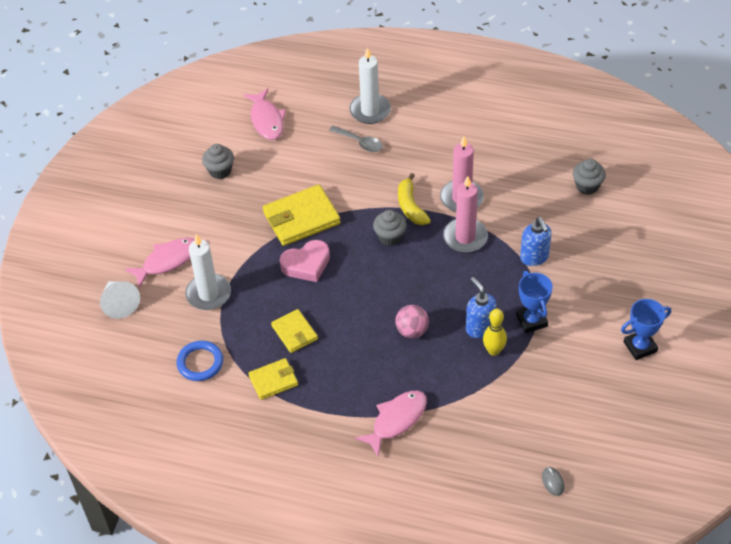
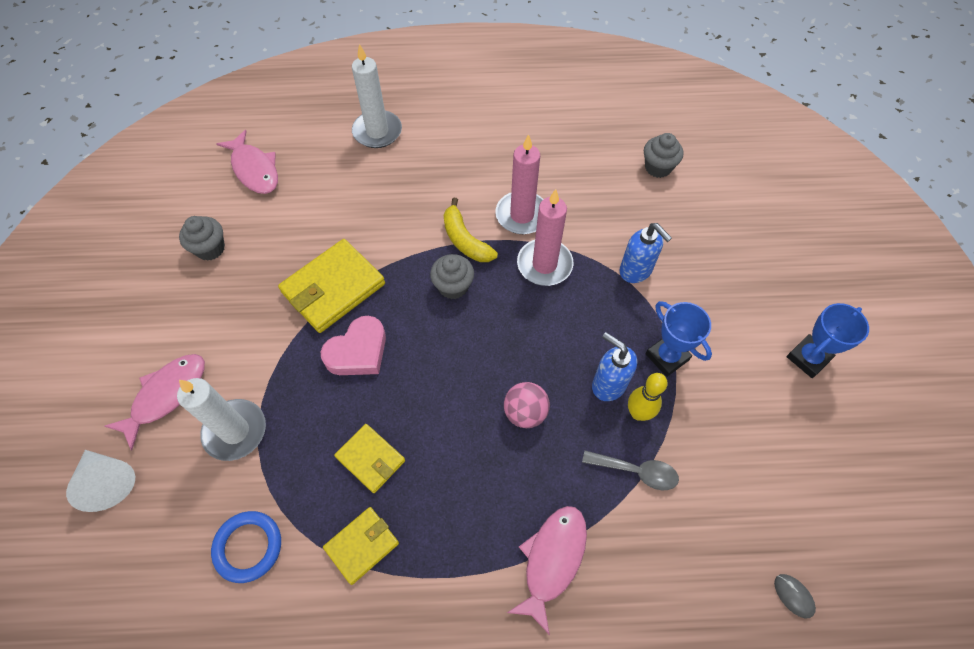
camera: 20 degrees left, 10 degrees up
grey spoon [329,126,383,152] -> grey spoon moved to [582,451,679,490]

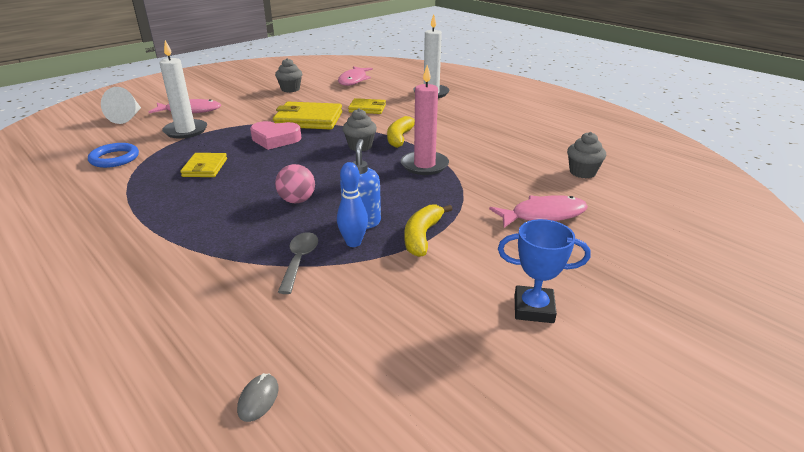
camera: 50 degrees right, 30 degrees down
yellow wallet [323,507,399,585] -> yellow wallet moved to [348,98,386,114]
pink candle [495,134,543,234] -> none
pink fish [507,506,587,635] -> pink fish moved to [489,195,588,228]
grey spoon [582,451,679,490] -> grey spoon turned 150 degrees counterclockwise [278,232,318,294]
blue soap dispenser [619,223,672,283] -> none
yellow bowling pin [628,373,668,421] -> blue bowling pin [337,162,368,247]
blue trophy [645,301,712,377] -> yellow banana [404,205,452,257]

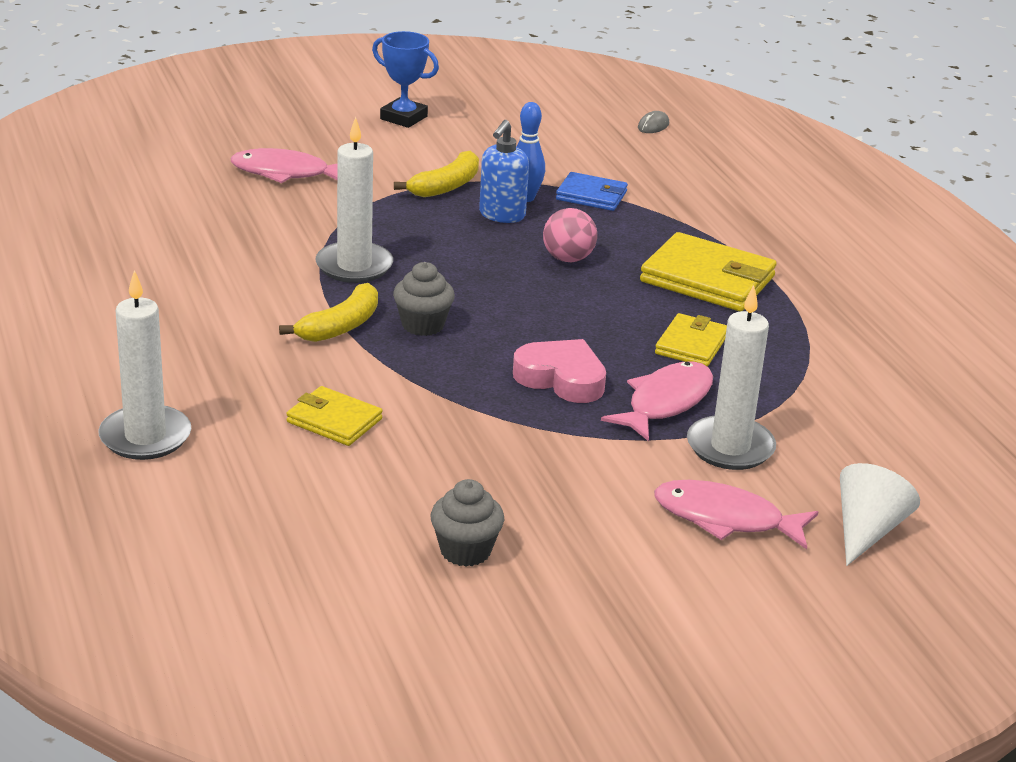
camera: 160 degrees left, 0 degrees up
blue ring [88,143,139,168] -> none
yellow wallet [273,102,342,130] -> yellow wallet moved to [640,232,777,311]
grey spoon [278,232,318,294] -> blue wallet [556,172,628,211]
pink fish [338,66,373,86] -> pink fish moved to [601,361,713,441]
pink candle [401,65,449,175] -> white candle [316,117,393,283]
grey cupcake [567,132,606,178] -> none

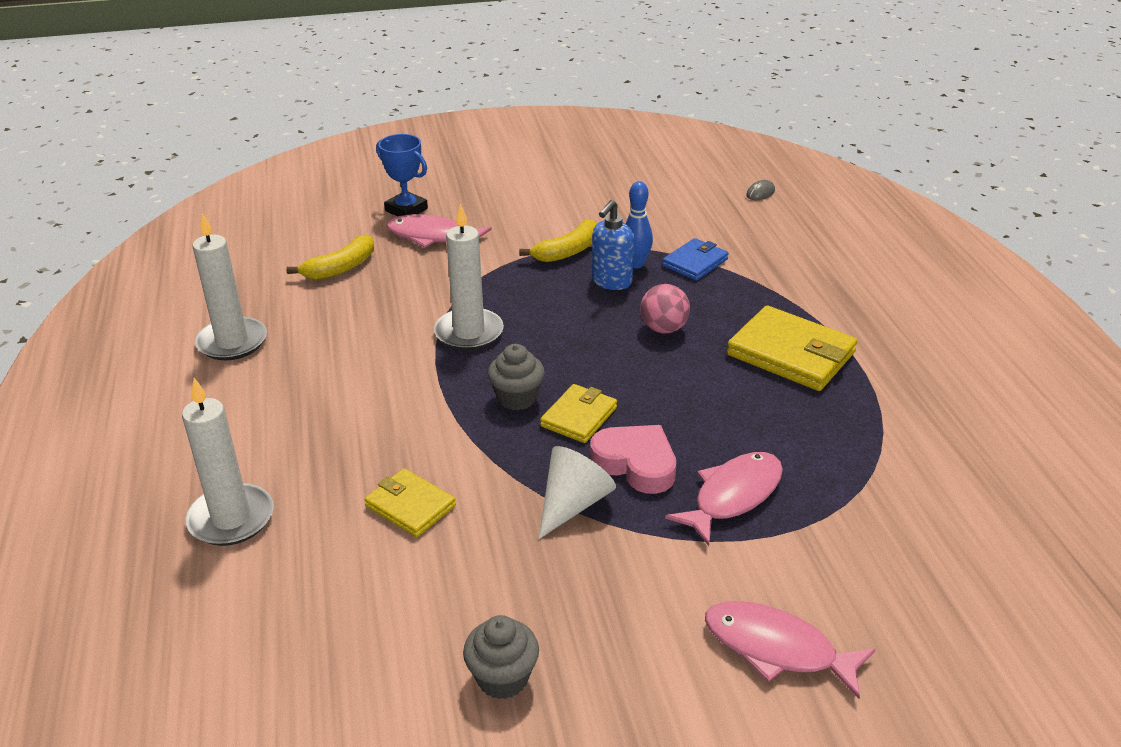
camera: 10 degrees right, 5 degrees up
yellow banana [279,283,378,342] -> yellow banana moved to [286,234,374,280]
blue trophy [372,31,439,128] -> blue trophy moved to [376,134,428,216]
blue wallet [556,172,628,211] -> blue wallet turned 75 degrees counterclockwise [662,238,729,281]
yellow wallet [655,313,727,367] -> yellow wallet moved to [540,384,617,443]
white candle [687,285,776,470] -> white candle moved to [193,213,267,360]
white cone [840,463,920,566] -> white cone moved to [539,446,616,539]

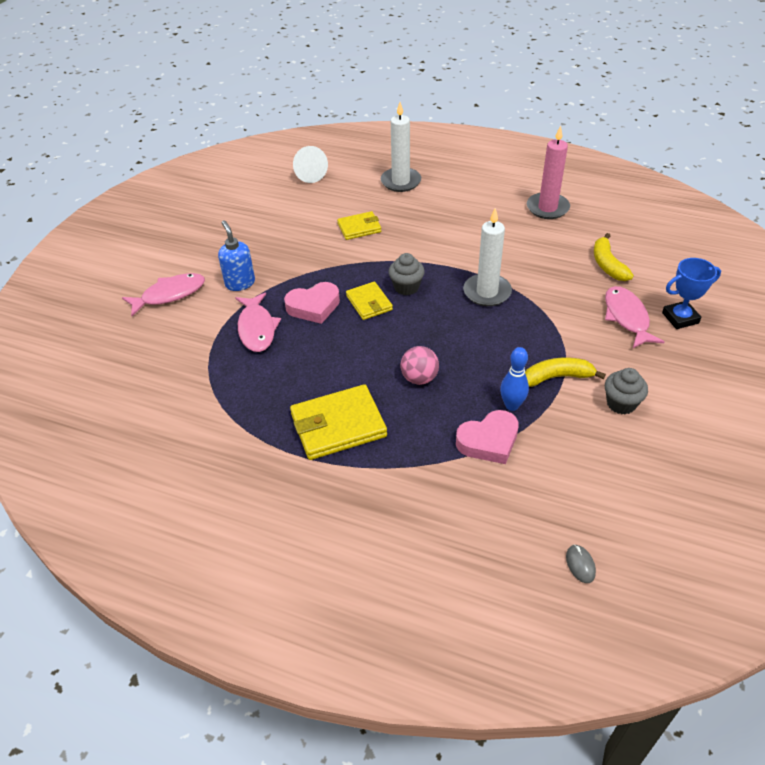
camera: 125 degrees right, 10 degrees up
white candle [193,213,267,360] -> pink candle [527,126,570,219]
pink fish [386,214,492,248] -> pink fish turned 60 degrees counterclockwise [605,286,664,348]
grey cupcake [463,615,539,699] -> grey cupcake moved to [605,368,648,415]
yellow banana [519,219,597,262] -> yellow banana turned 90 degrees clockwise [525,358,606,387]
white cone [539,446,616,539] -> white cone moved to [293,146,328,183]
blue soap dispenser [592,200,634,290] -> blue soap dispenser moved to [218,220,255,291]
blue wallet [662,238,729,281] -> pink heart [456,410,519,464]

